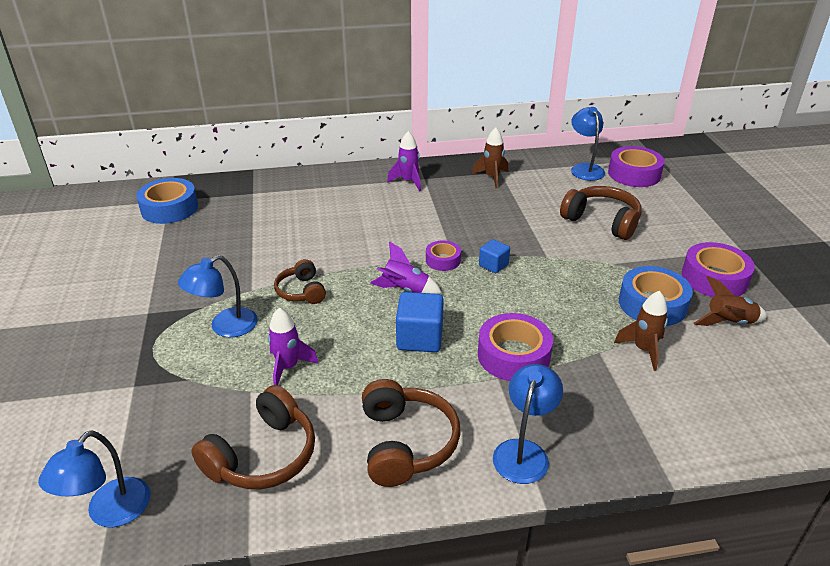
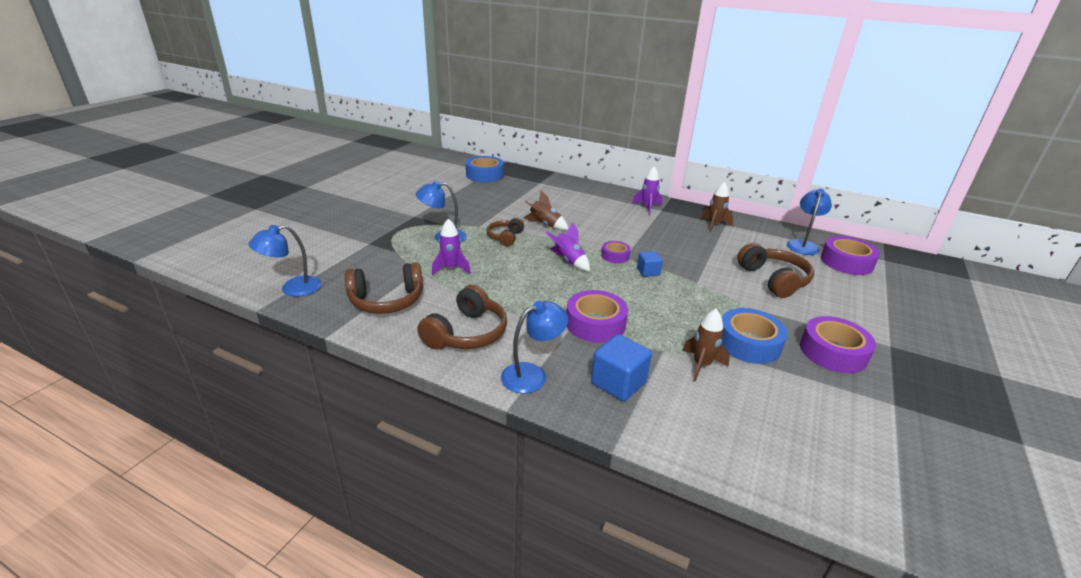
camera: 35 degrees right, 5 degrees down
blue cube [396,292,444,352] -> blue cube moved to [591,334,652,401]
brown rocket [694,276,767,326] -> brown rocket moved to [523,191,569,230]

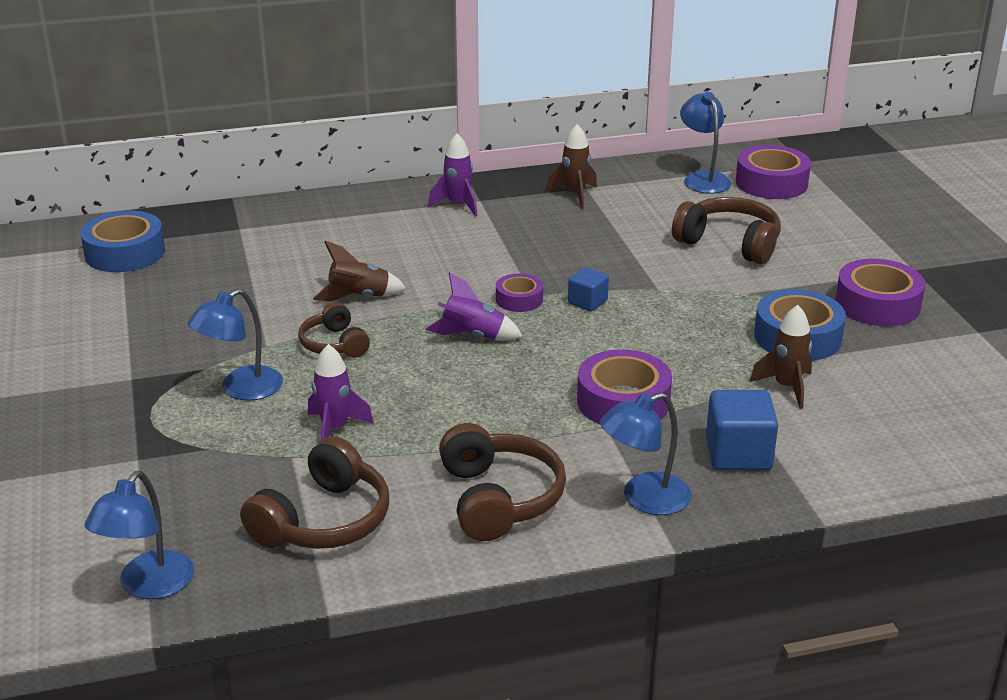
camera: 40 degrees left, 0 degrees up
blue lamp [501,301,568,394] -> blue lamp turned 135 degrees counterclockwise [600,392,691,515]

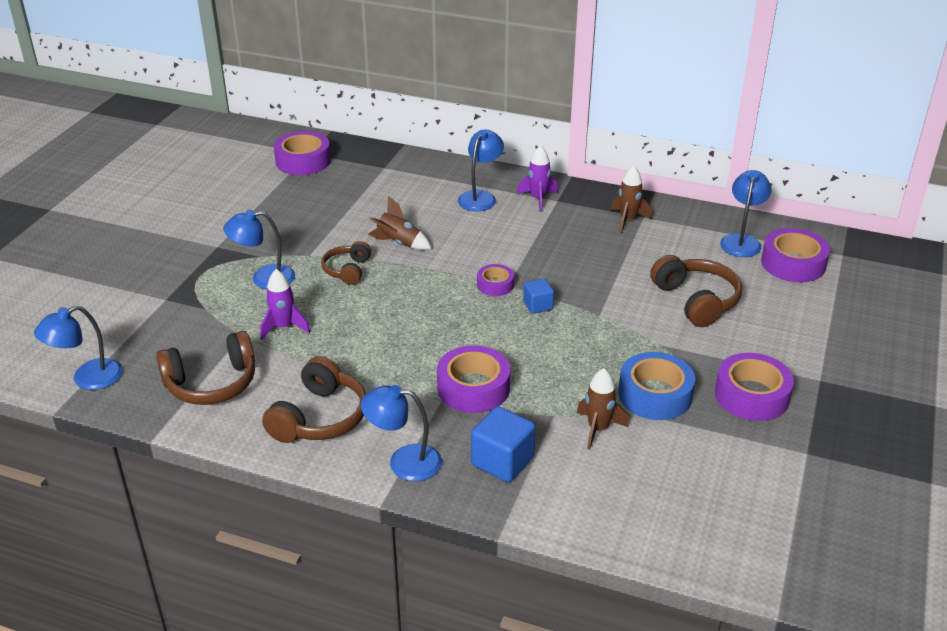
camera: 35 degrees right, 5 degrees up
blue tape [80,210,165,272] -> purple tape [274,131,331,175]
purple rocket [426,272,523,341] -> none
none -> blue lamp [458,130,504,211]

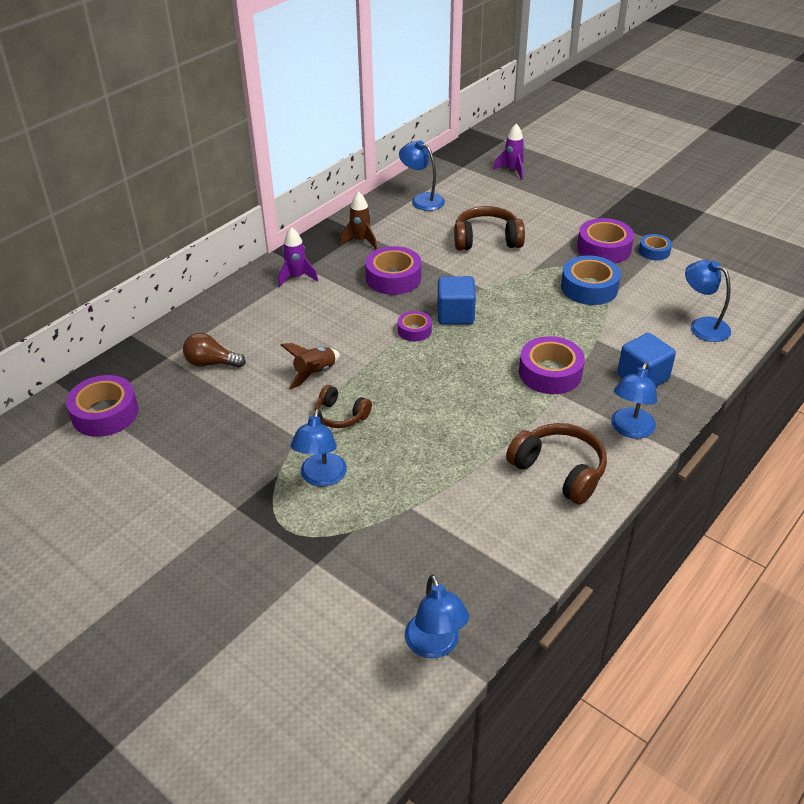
camera: 70 degrees left, 5 degrees up
brown headphones [156,331,255,405] -> none
purple rocket [260,269,310,340] -> purple rocket moved to [493,124,525,180]
blue lamp [458,130,504,211] -> blue lamp moved to [685,260,731,342]
blue cube [523,279,554,314] -> blue cube [438,276,476,325], size x1.68
brown rocket [577,368,629,450] -> none
purple tape [761,228,830,282] -> purple tape moved to [365,246,421,295]
none -> brown light bulb [183,333,246,368]
none -> blue tape [639,234,672,260]

